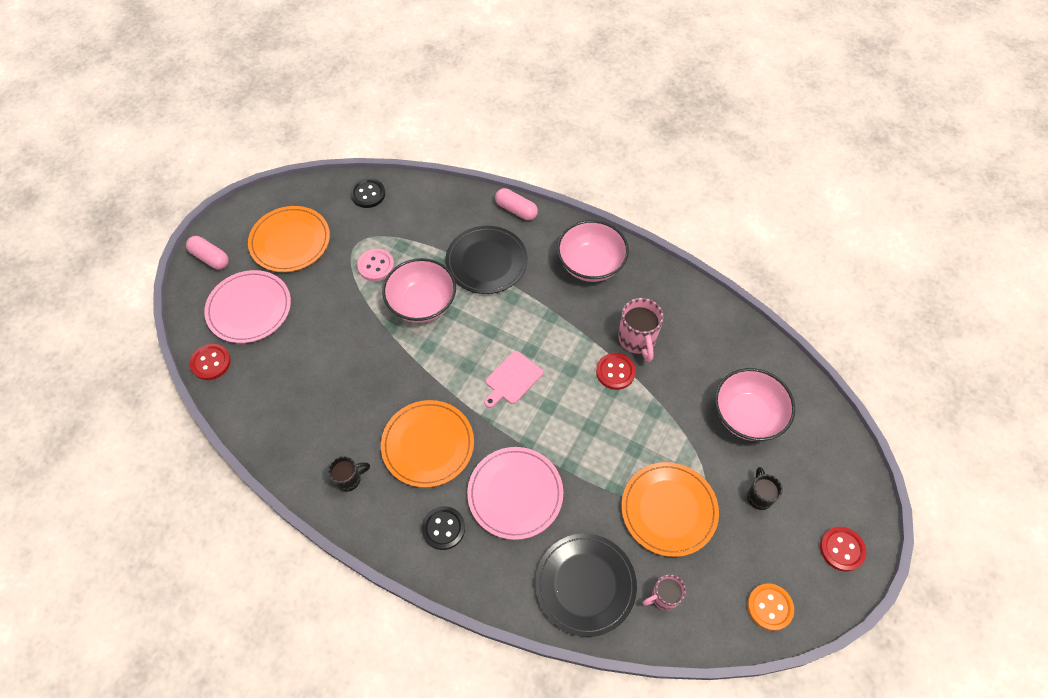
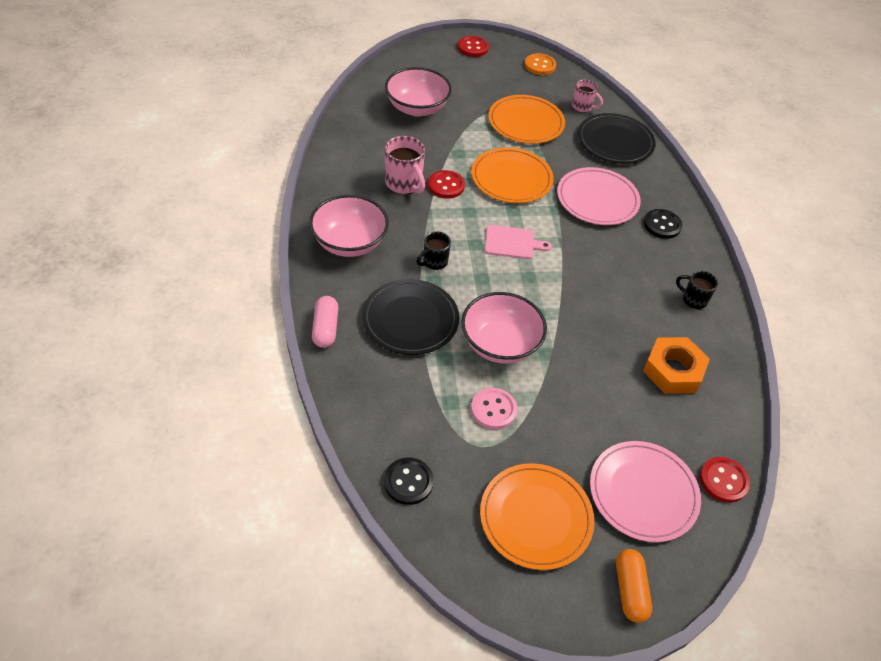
camera: 130 degrees left, 10 degrees down
pink capsule [186,236,229,269] -> orange capsule [616,549,652,623]
orange plate [381,400,474,488] -> orange plate moved to [471,147,554,203]
pink mug [618,298,664,362] -> pink mug turned 105 degrees clockwise [385,136,425,194]
black mug [747,467,783,510] -> black mug moved to [416,231,451,270]
none -> orange nut [643,337,710,394]

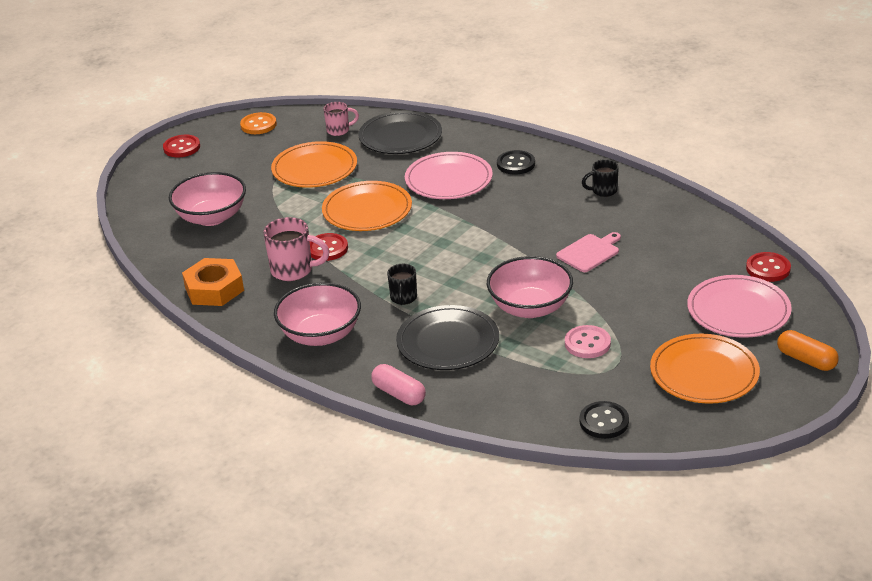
camera: 40 degrees left, 15 degrees down
pink cutting board [485,225,552,259] -> pink cutting board moved to [556,232,621,272]
orange nut [643,337,710,394] -> orange nut moved to [182,258,244,306]

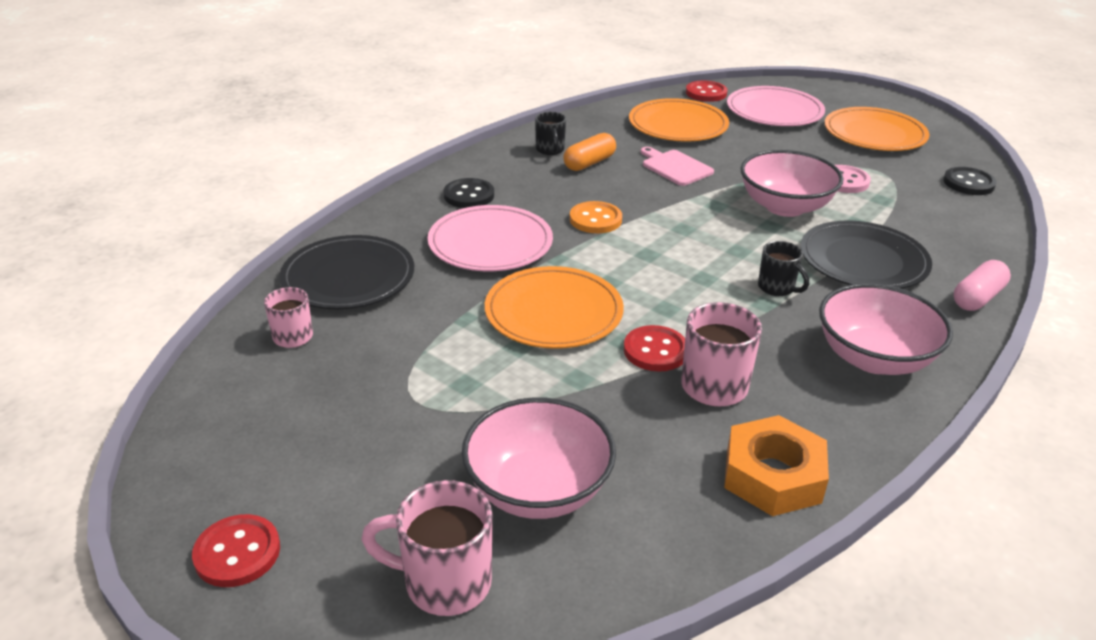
camera: 90 degrees left, 0 degrees up
orange button [240,112,277,134] -> orange button moved to [570,201,622,233]
orange plate [271,141,357,188] -> orange plate moved to [629,98,729,142]
black mug [387,264,417,305] -> black mug turned 45 degrees clockwise [758,241,809,296]
orange capsule [777,330,839,371] -> orange capsule moved to [563,133,616,171]
none -> pink mug [361,480,492,616]

